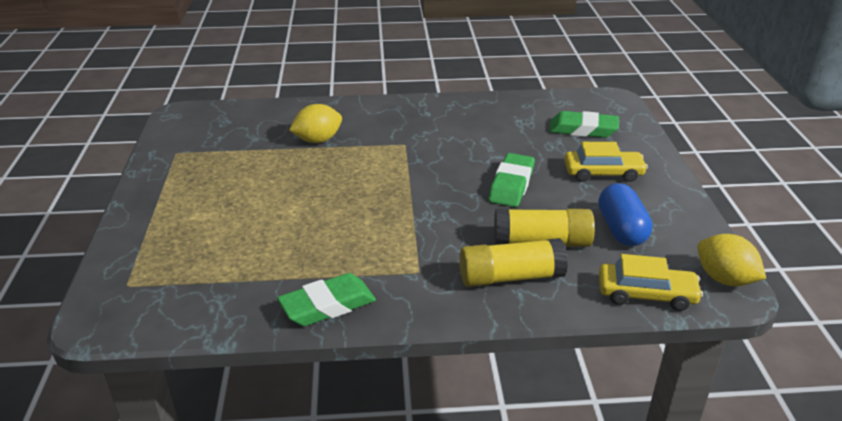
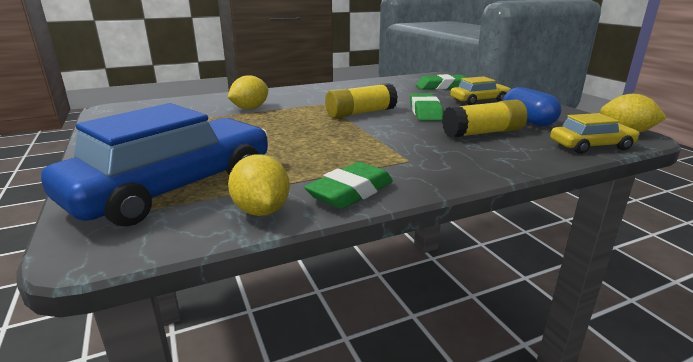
camera: 20 degrees left, 10 degrees down
yellow glue stick [459,238,568,287] -> yellow glue stick moved to [325,83,398,118]
none -> blue car [41,103,268,227]
none -> yellow lemon [228,154,290,216]

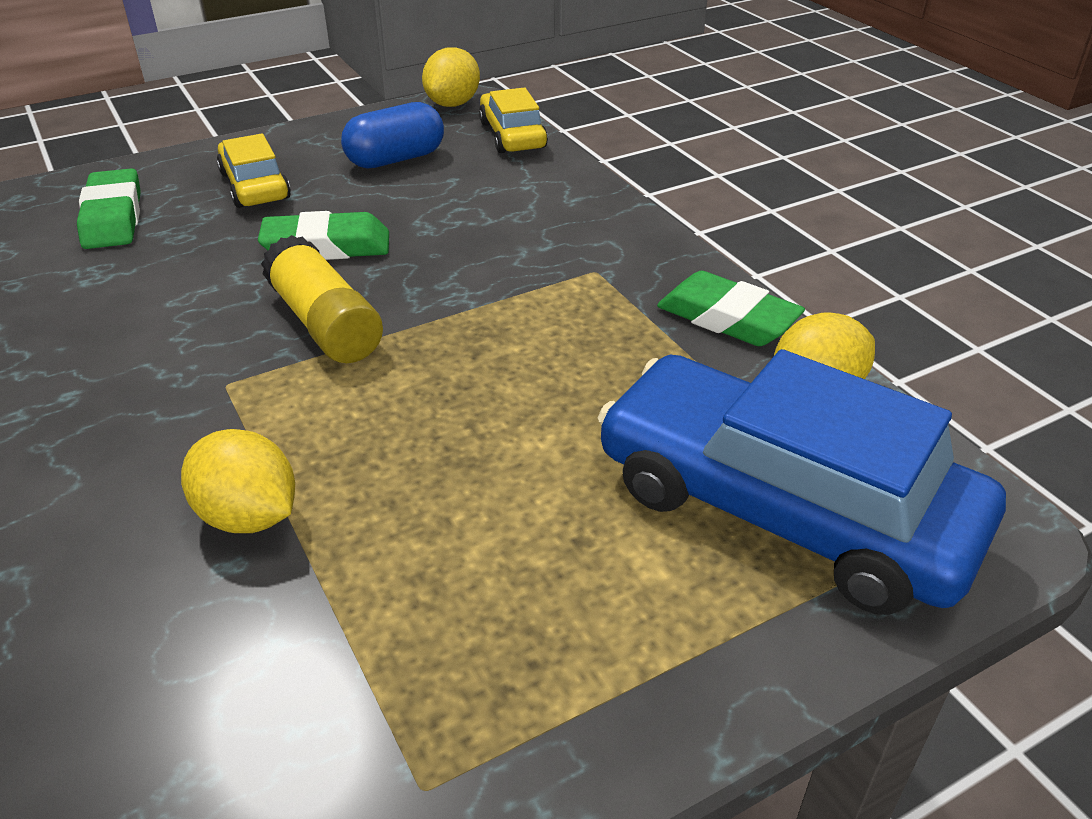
camera: 95 degrees left, 15 degrees up
yellow glue stick [442,99,528,138] -> none

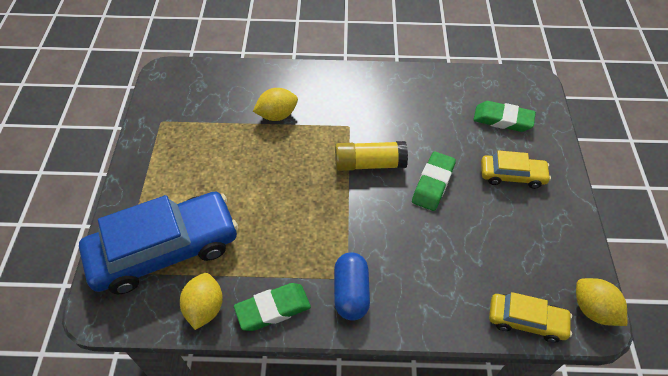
camera: 120 degrees right, 15 degrees up
blue capsule [341,102,444,169] -> blue capsule moved to [334,252,370,321]

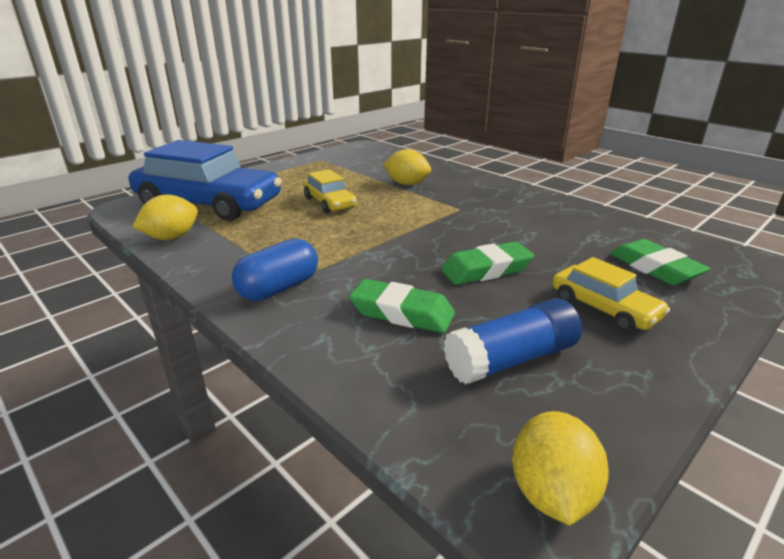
camera: 45 degrees right, 25 degrees down
green eraser [234,283,311,331] -> green eraser moved to [349,279,455,333]
yellow glue stick [335,141,408,171] -> none
yellow car [489,292,572,343] -> yellow car moved to [303,169,357,213]
none -> blue glue stick [444,298,582,385]

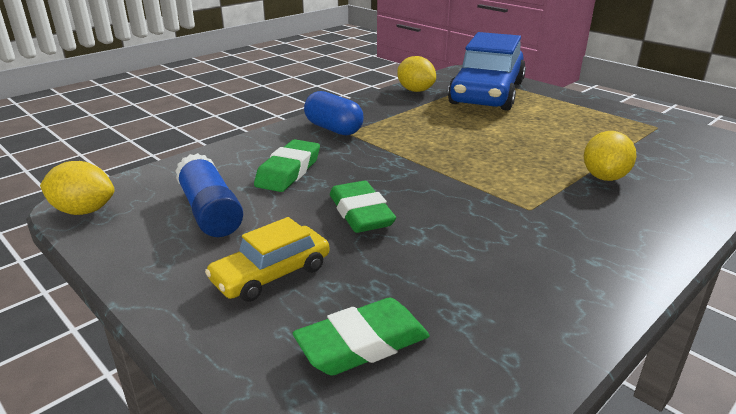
camera: 90 degrees right, 0 degrees up
yellow car [303,169,357,213] -> none

